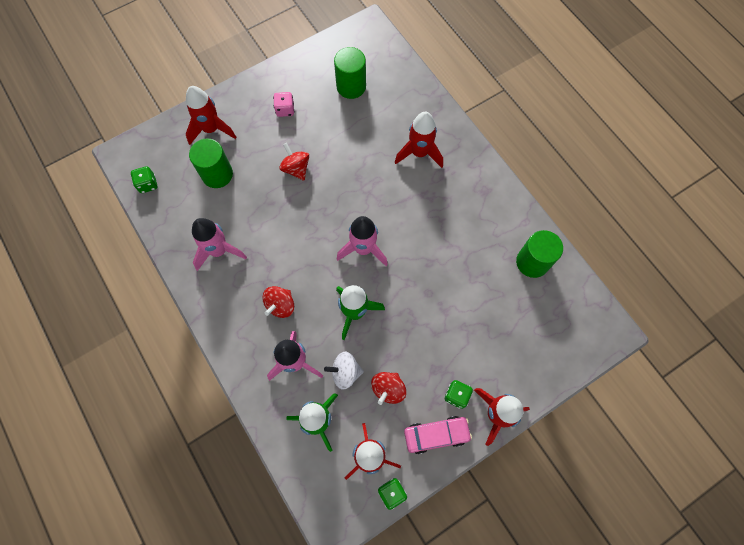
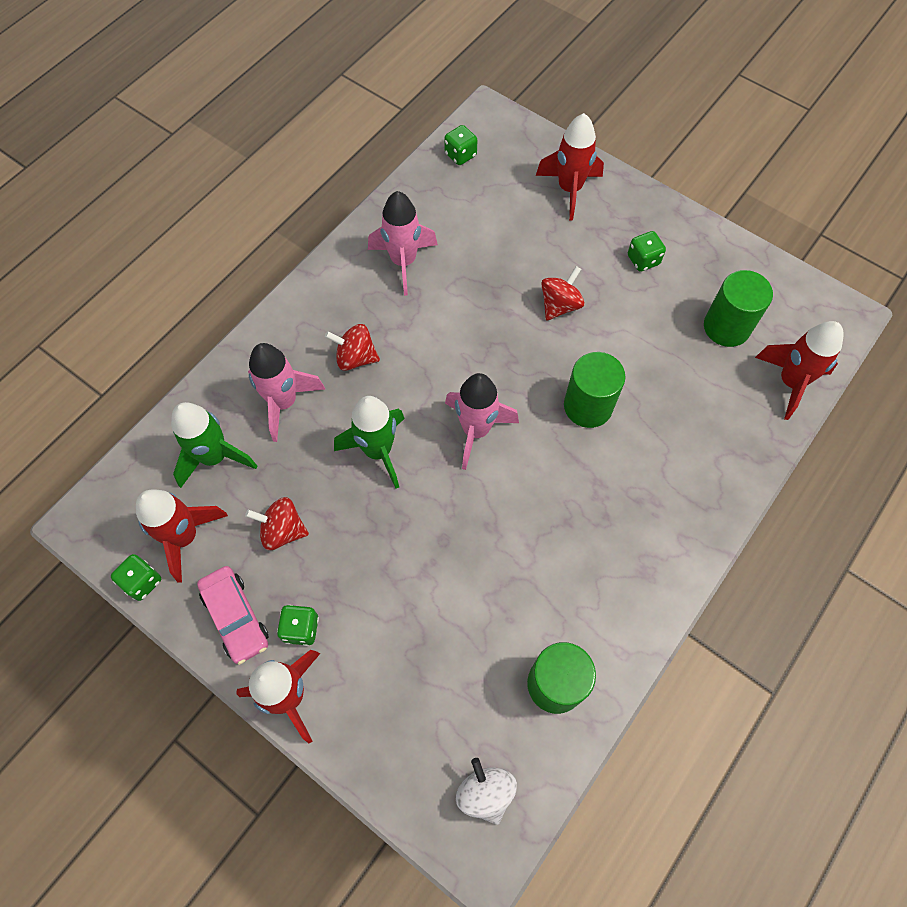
camera: 70 degrees right, 5 degrees down
green cylinder [189,139,233,188] -> green cylinder moved to [564,352,625,428]
pink dice [273,92,294,117] -> green dice [628,231,666,272]
white spinning top [324,352,364,389] -> white spinning top moved to [456,758,517,825]
red rocket [395,112,443,168] -> red rocket moved to [755,321,844,420]

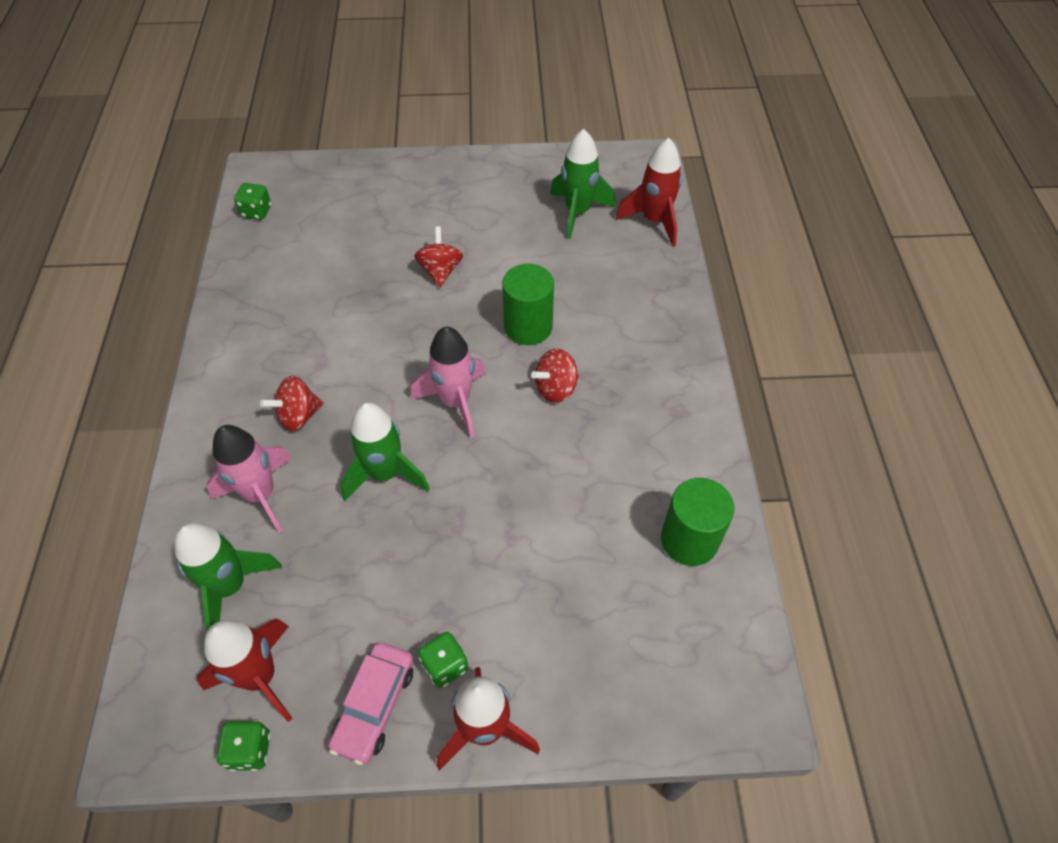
camera: 40 degrees left, 10 degrees down
pink car [197,566,269,665] -> pink car turned 90 degrees clockwise [328,642,413,765]
red spinning top [245,497,309,550] -> red spinning top moved to [531,349,579,403]
pink rocket [368,191,438,296] -> none
white spinning top [456,758,517,825] -> none
red rocket [536,113,604,220] -> none
green dice [628,231,666,272] -> none
green cylinder [704,270,773,347] -> green rocket [550,129,615,239]

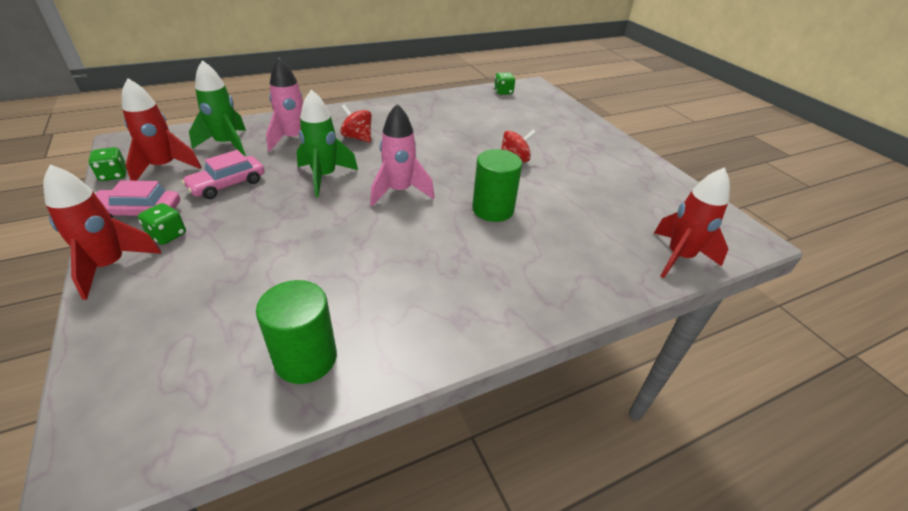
camera: 65 degrees right, 15 degrees down
red spinning top [531,349,579,403] -> none
green rocket [550,129,615,239] -> none
none -> pink car [182,150,265,199]

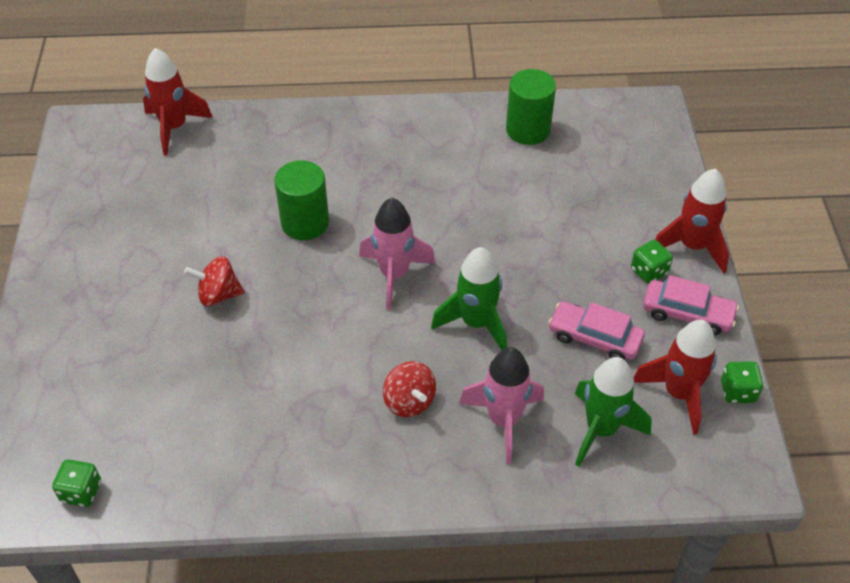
camera: 155 degrees left, 10 degrees up
pink car [182,150,265,199] -> pink car turned 135 degrees counterclockwise [548,301,645,360]

